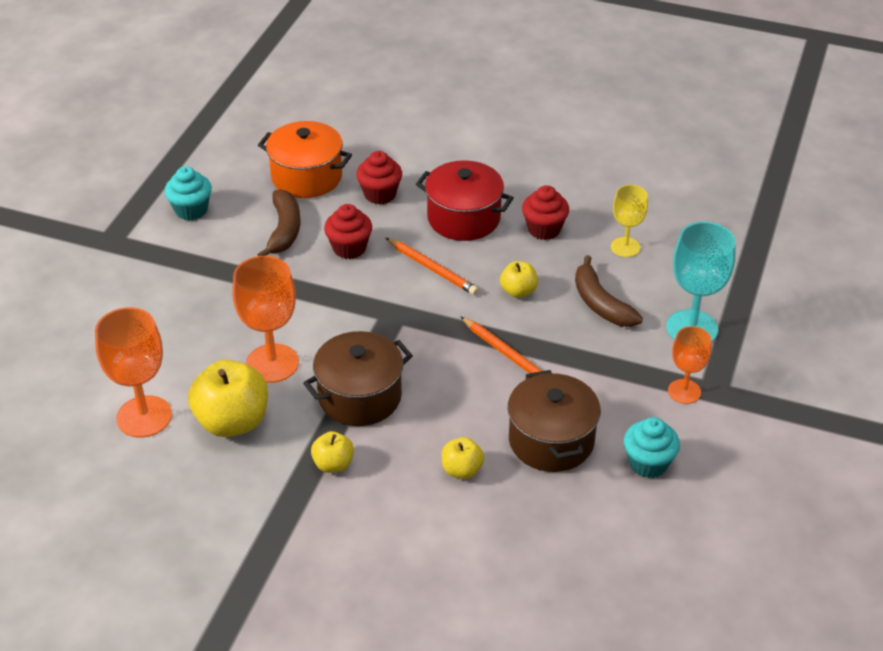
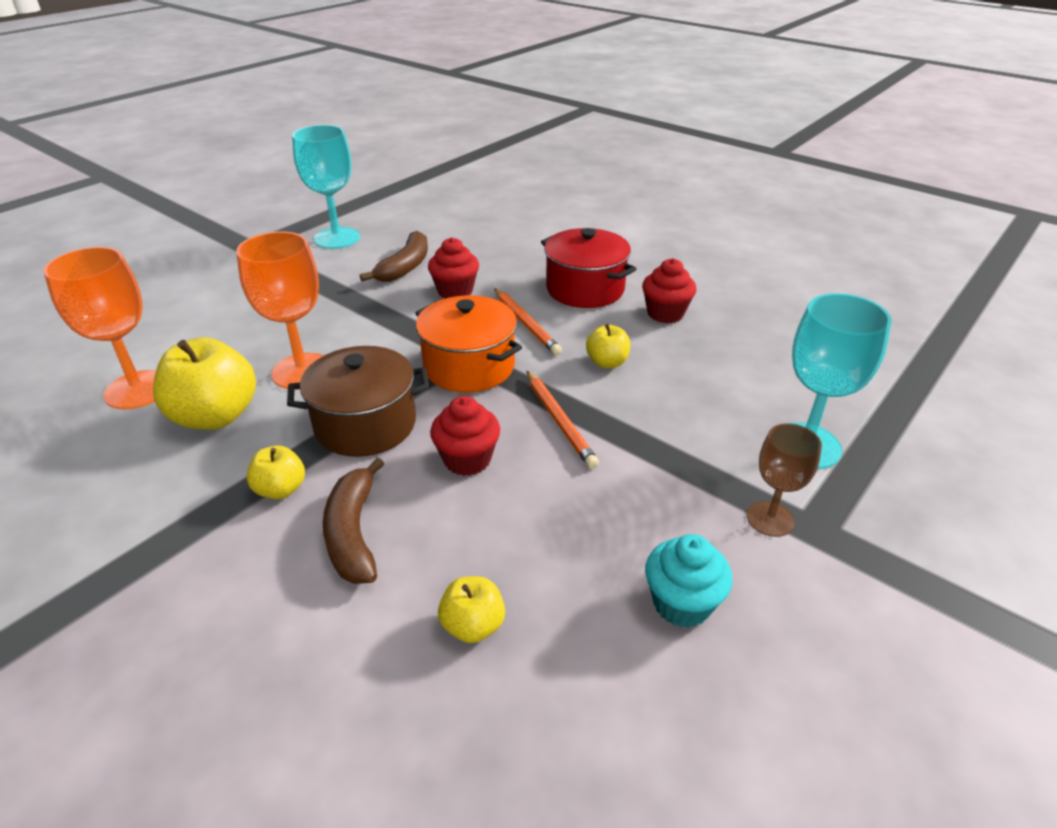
camera: 20 degrees right, 5 degrees down
turquoise cupcake [165,166,212,220] -> turquoise goblet [292,125,360,249]
orange pot [258,121,352,198] -> orange pot moved to [415,295,522,393]
red cupcake [356,151,402,204] -> red cupcake moved to [430,396,500,476]
yellow apple [442,437,484,479] -> yellow apple moved to [438,576,505,643]
brown pot [508,370,601,472] -> none
brown banana [575,255,643,327] -> brown banana moved to [323,458,384,584]
yellow goblet [611,185,648,257] -> none
orange goblet [668,326,712,404] -> brown goblet [747,423,822,537]

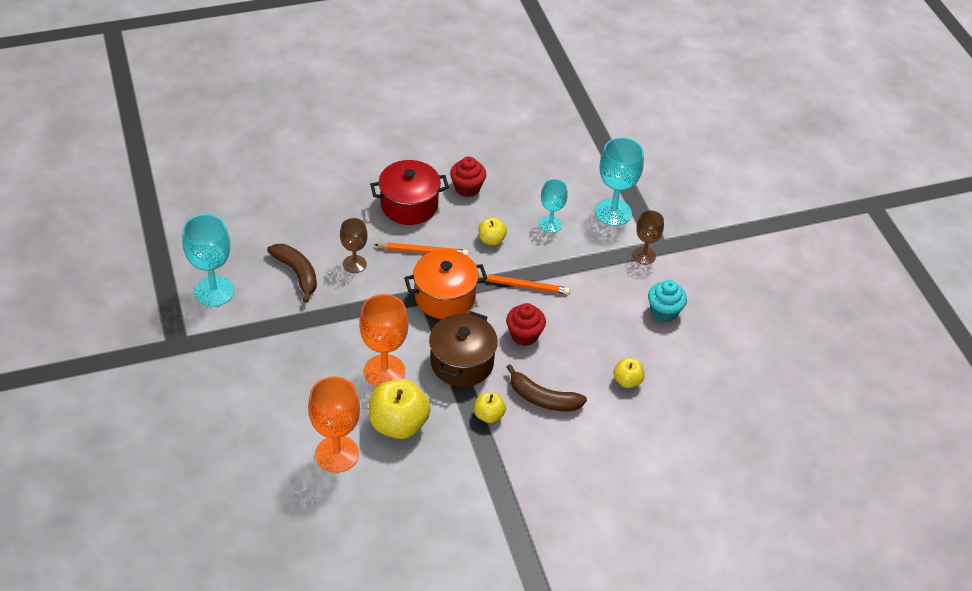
camera: 60 degrees left, 10 degrees up
red cupcake [428,238,479,299] -> brown goblet [340,218,368,273]
none -> turquoise goblet [539,179,568,233]

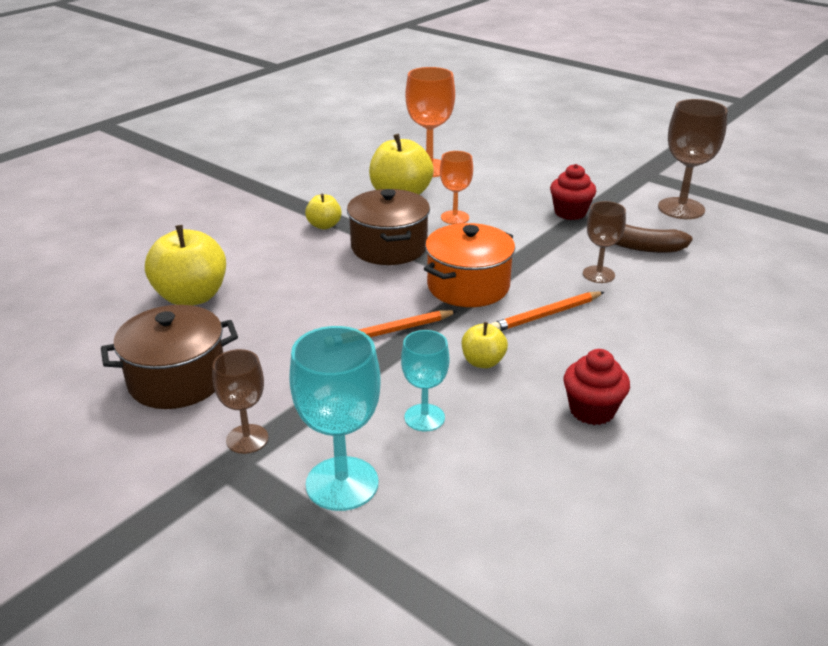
camera: 150 degrees right, 15 degrees down
turquoise goblet [182,214,234,307] -> brown goblet [658,99,728,219]
orange goblet [359,294,408,387] -> orange goblet [440,151,473,224], size x0.61
red pot [370,160,449,225] -> none
red cupcake [506,303,546,346] -> red cupcake moved to [550,164,596,220]
brown banana [506,364,587,412] -> none
yellow apple [613,358,645,388] -> yellow apple [145,225,226,306], size x1.90
turquoise cupcake [648,280,687,322] -> brown pot [101,305,238,409]

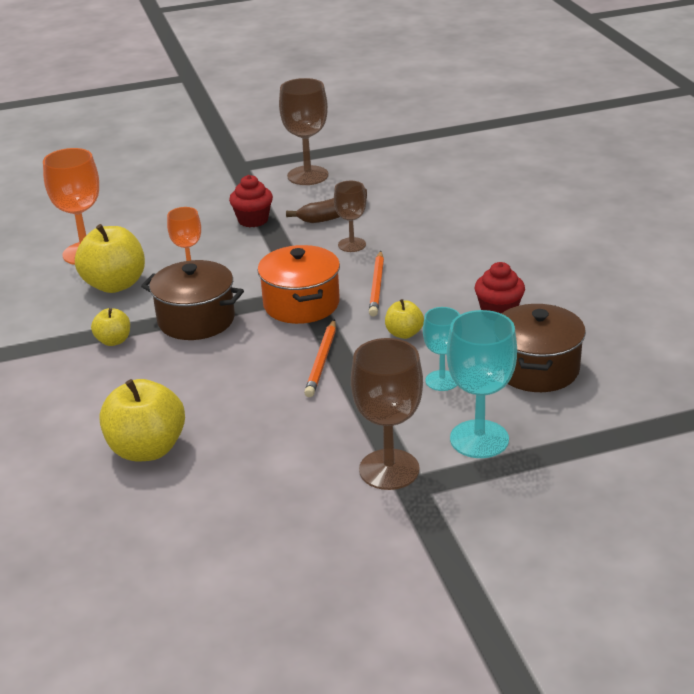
camera: 55 degrees left, 0 degrees up
brown pot [101,305,238,409] -> brown pot moved to [502,304,586,392]
brown goblet [213,349,268,454] -> brown goblet [351,338,423,490], size x1.63

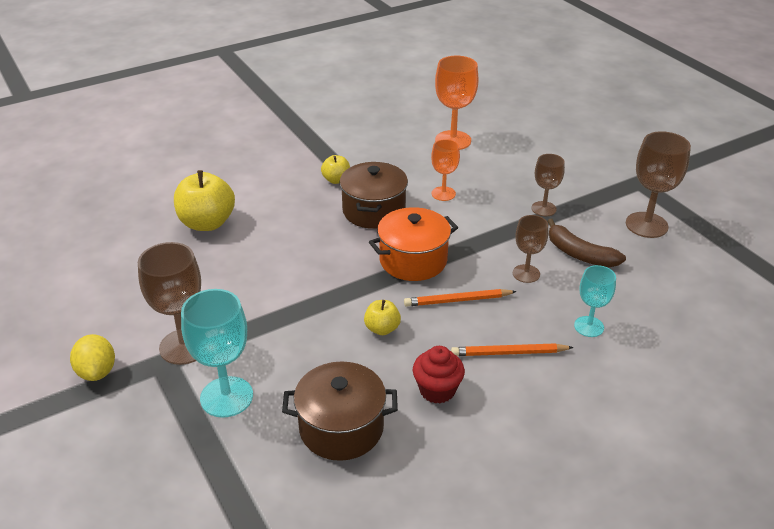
camera: 75 degrees right, 5 degrees up
yellow apple [75,224,145,293] -> none
red cupcake [229,175,273,227] -> brown goblet [532,154,565,216]
orange pencil [304,319,336,397] -> orange pencil moved to [451,343,574,356]
turquoise goblet [423,307,460,391] -> turquoise goblet moved to [574,265,616,337]
none -> yellow lemon [70,334,115,381]

